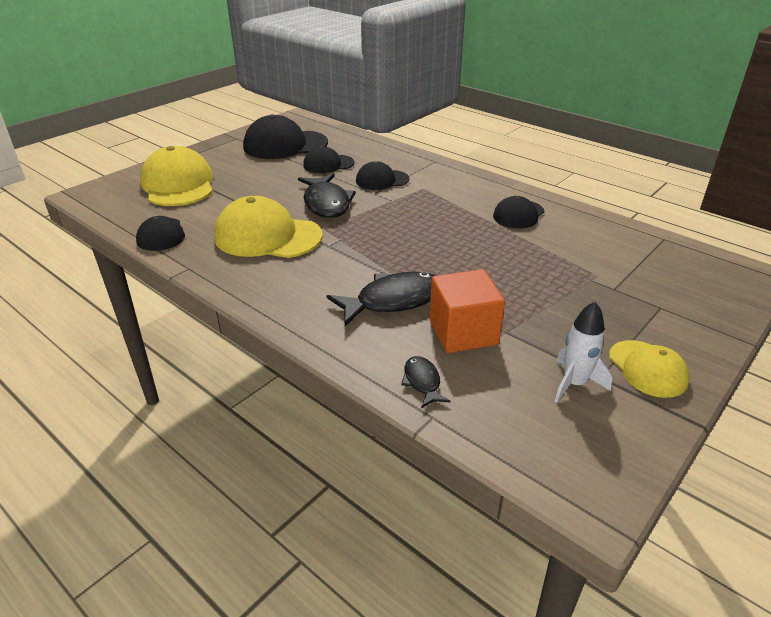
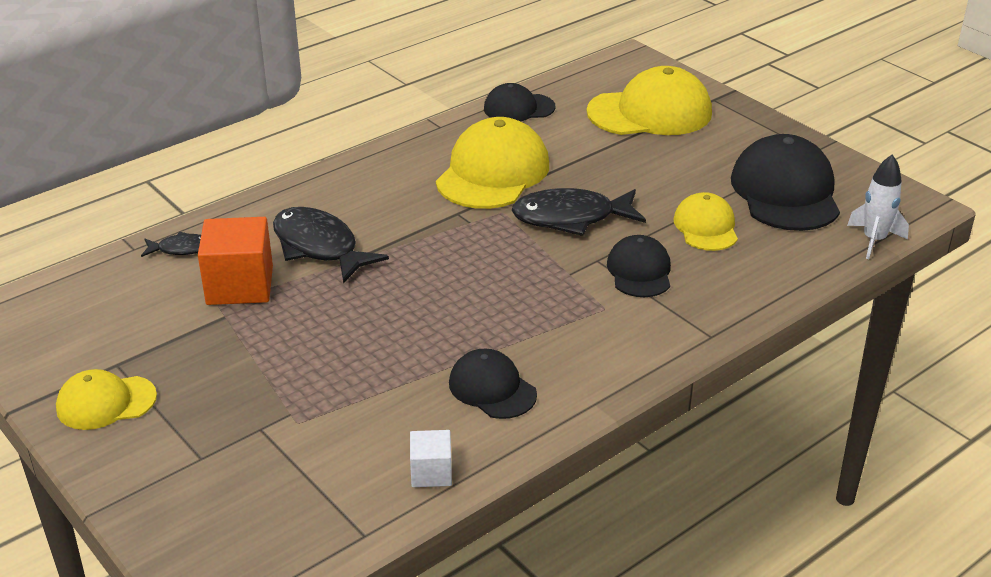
camera: 100 degrees right, 0 degrees up
black cap [303,146,355,173] -> yellow cap [673,192,738,251]
black fish [327,272,436,326] -> black fish turned 150 degrees clockwise [273,207,389,283]
white rocket [554,301,612,403] -> white rocket moved to [847,154,909,259]
none -> white cube [410,430,452,487]

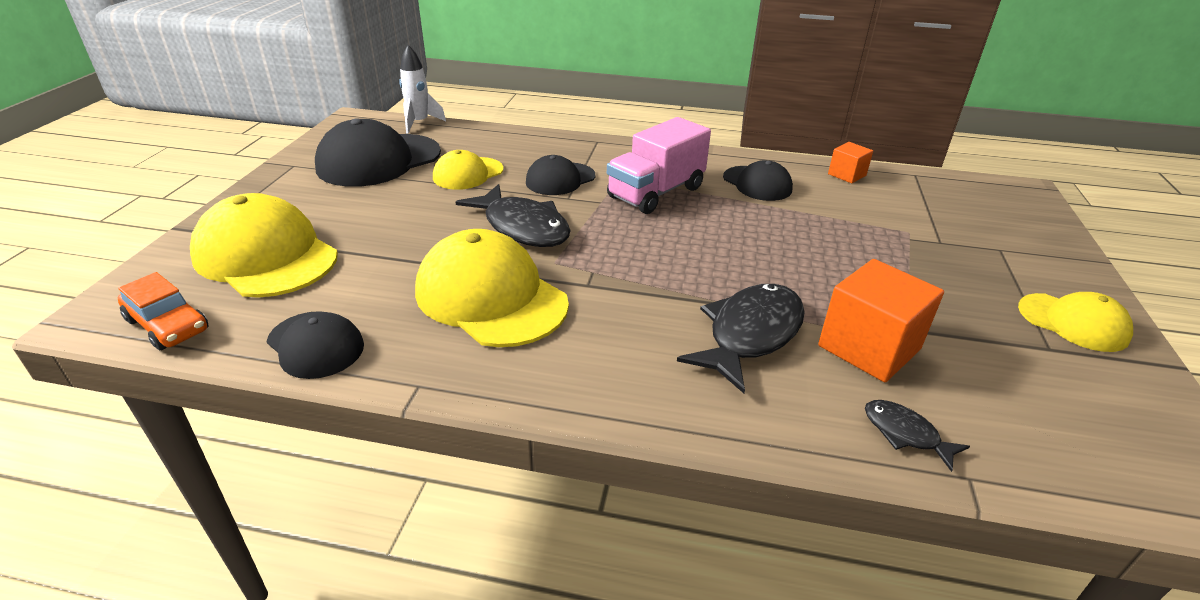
camera: 130 degrees left, 0 degrees up
black fish [273,207,389,283] -> black fish turned 150 degrees counterclockwise [677,284,805,393]
white cube [410,430,452,487] -> orange cube [828,142,873,183]
yellow cap [436,117,549,209] -> yellow cap turned 60 degrees clockwise [415,229,569,347]
black cap [449,349,537,419] -> black cap turned 45 degrees counterclockwise [723,160,793,201]
none -> orange car [118,272,209,350]
none -> pink truck [607,117,711,214]

